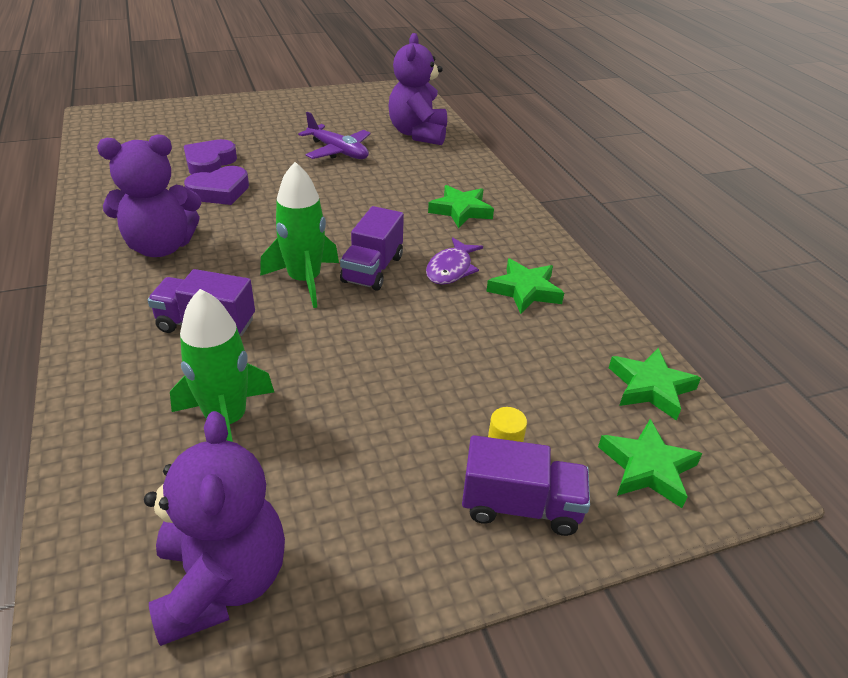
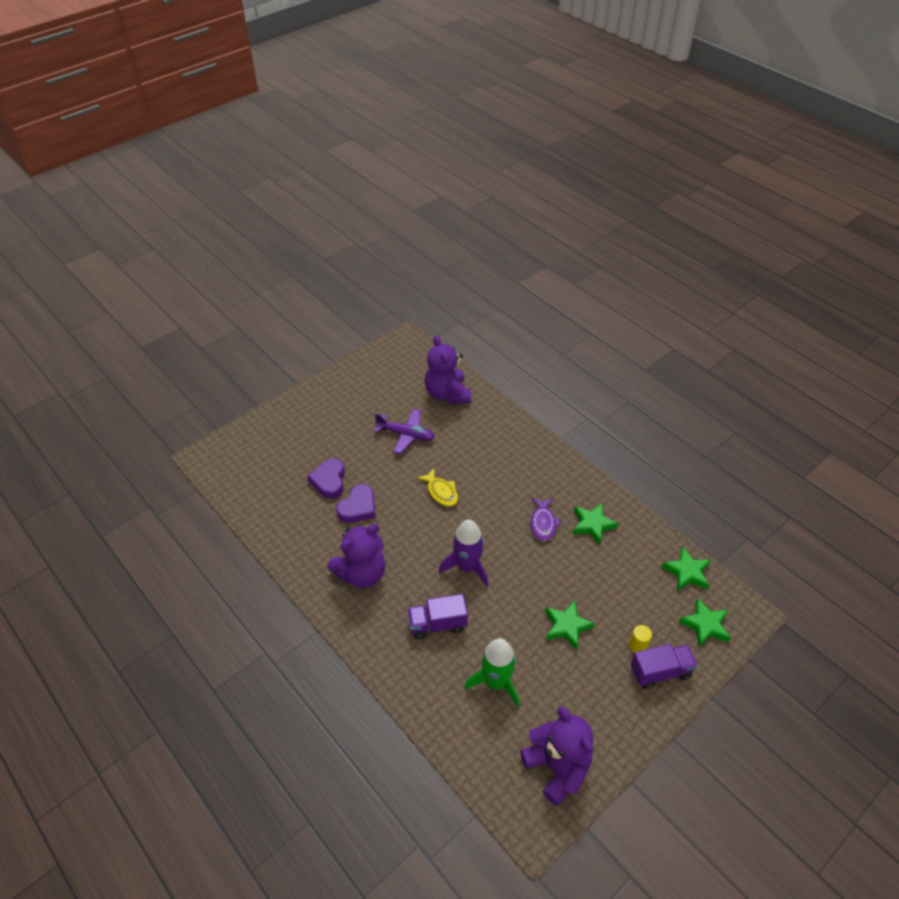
camera: 20 degrees left, 10 degrees up
green rocket [260,162,339,308] -> purple rocket [439,520,488,587]
purple truck [340,206,404,291] -> none
green star [428,185,494,228] -> green star moved to [545,600,595,650]
none -> yellow fish [417,468,458,507]

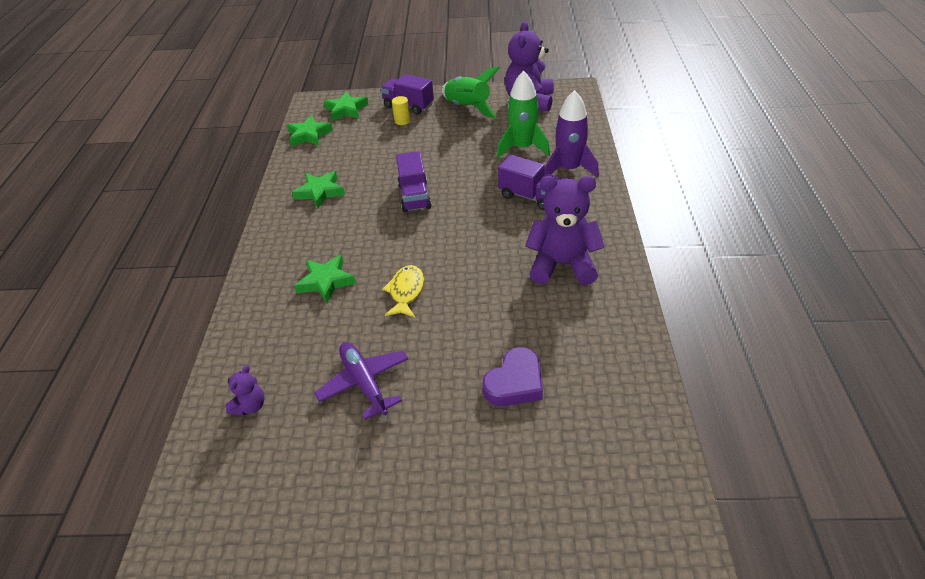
camera: 135 degrees left, 5 degrees down
purple heart [336,484,375,523] -> none
purple teddy bear [424,335,471,404] -> purple teddy bear [225,365,265,415], size x0.46
purple rocket [439,520,488,587] -> purple rocket moved to [544,90,599,178]
purple fish [531,498,561,541] -> none
green star [545,600,595,650] -> green star moved to [294,254,356,303]
none -> purple truck [396,151,432,212]
none -> green rocket [442,66,500,118]

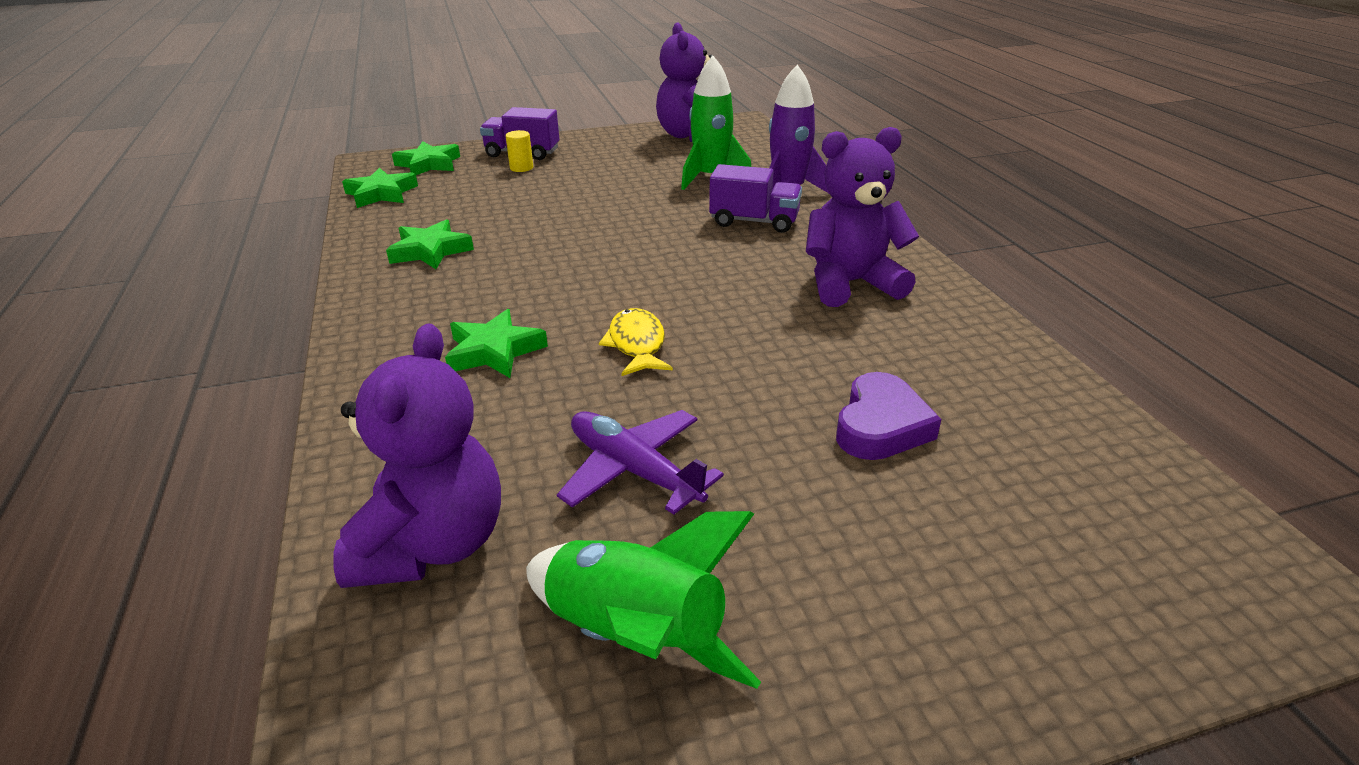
camera: 20 degrees left, 10 degrees down
purple teddy bear [225,365,265,415] -> purple teddy bear [333,323,501,588], size x2.16
purple truck [396,151,432,212] -> none
green rocket [442,66,500,118] -> green rocket moved to [526,511,761,689]

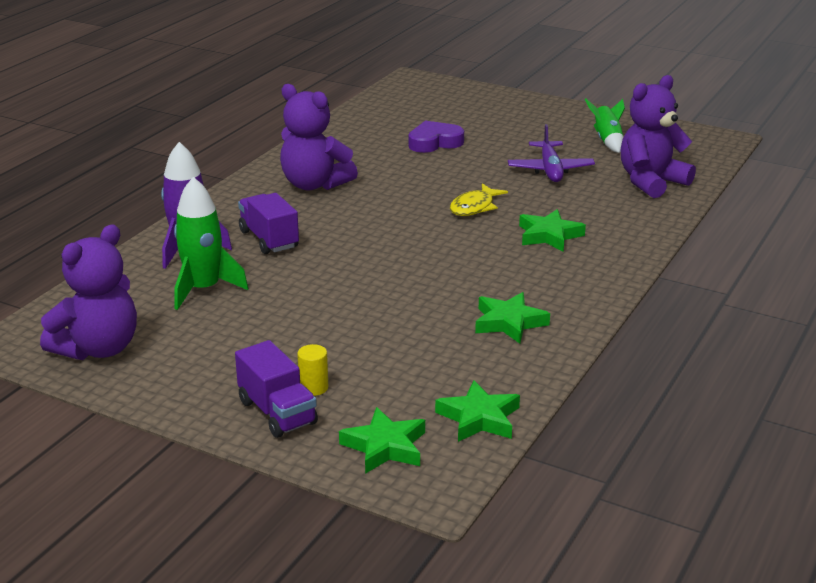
camera: 135 degrees left, 5 degrees down
green rocket [526,511,761,689] -> green rocket [585,98,625,153], size x0.66

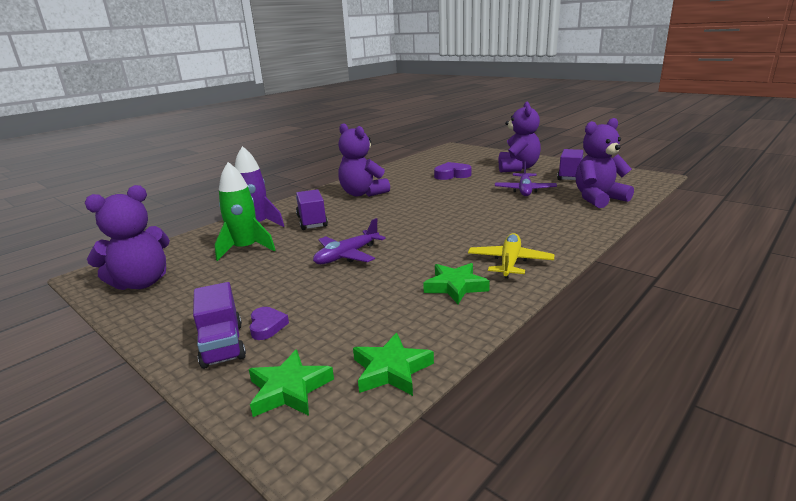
camera: 15 degrees right, 5 degrees down
yellow cylinder [297,344,328,396] -> purple heart [250,307,289,340]
yellow fish [450,183,508,216] -> none
green star [519,209,586,252] -> none
green rocket [585,98,625,153] -> purple truck [557,149,584,180]
none -> purple plane [313,218,386,264]
none -> yellow plane [468,233,554,278]
none -> purple teddy bear [498,102,541,172]

